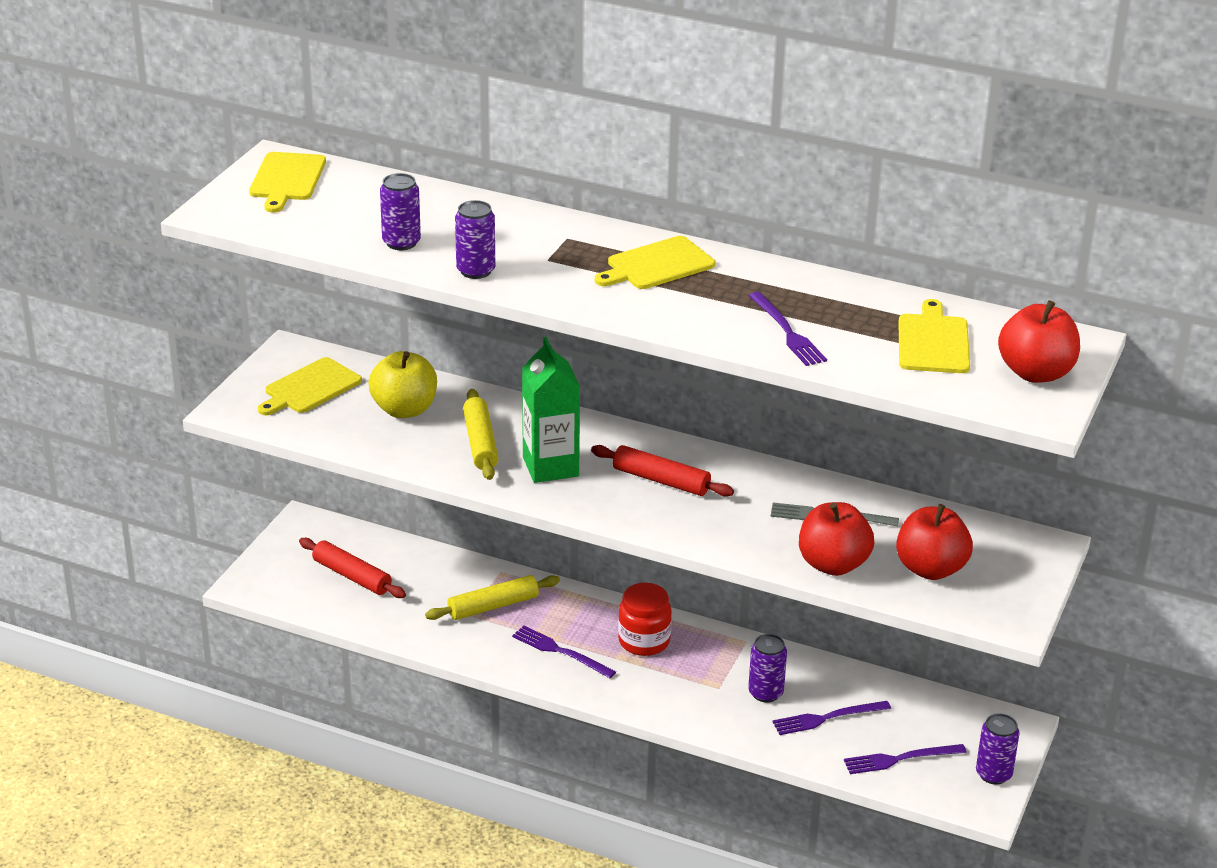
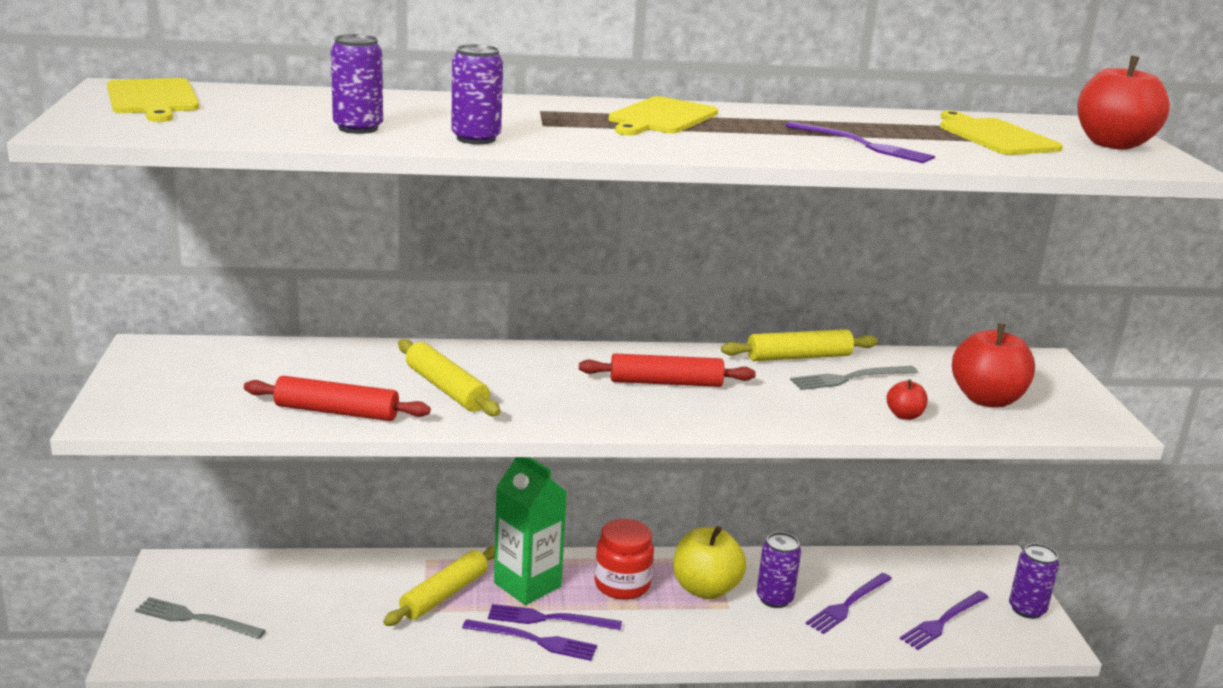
camera: 30 degrees left, 10 degrees down
yellow cutting board [258,357,362,415] -> none
red rolling pin [299,538,406,598] -> red rolling pin moved to [244,376,431,421]
yellow apple [368,351,437,418] -> yellow apple moved to [673,526,747,599]
green carton [522,337,580,483] -> green carton moved to [494,457,567,605]
red apple [799,502,874,576] -> red apple [887,379,928,420], size x0.49
none -> grey fork [135,597,266,639]
none -> purple fork [462,619,597,661]
none -> yellow rolling pin [721,329,878,361]

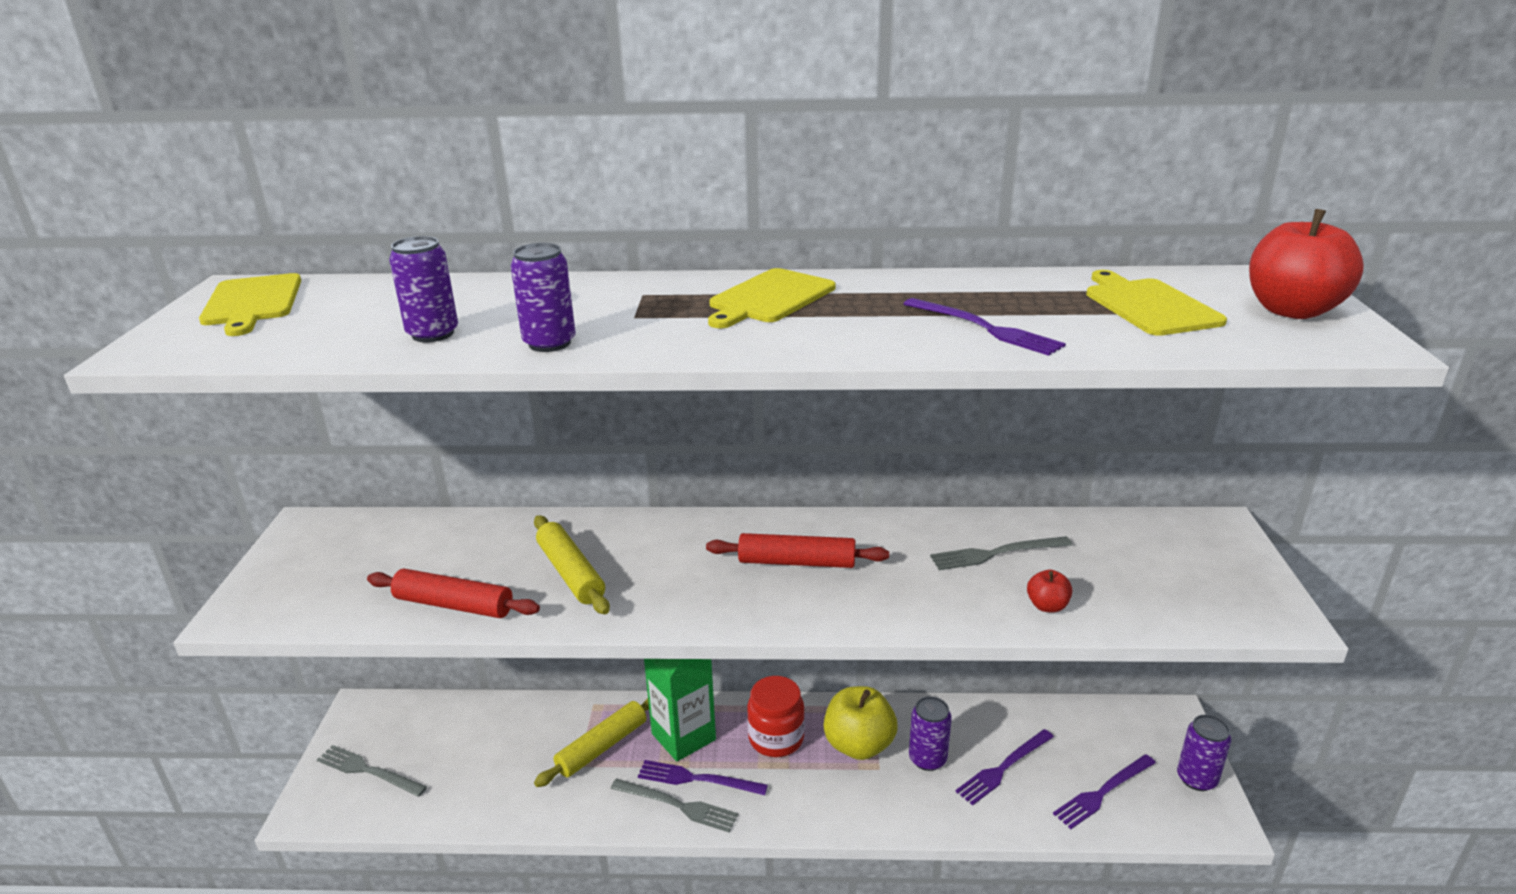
camera: 10 degrees right, 5 degrees up
purple fork [462,619,597,661] -> grey fork [610,779,738,833]
yellow rolling pin [721,329,878,361] -> none
red apple [952,323,1035,408] -> none

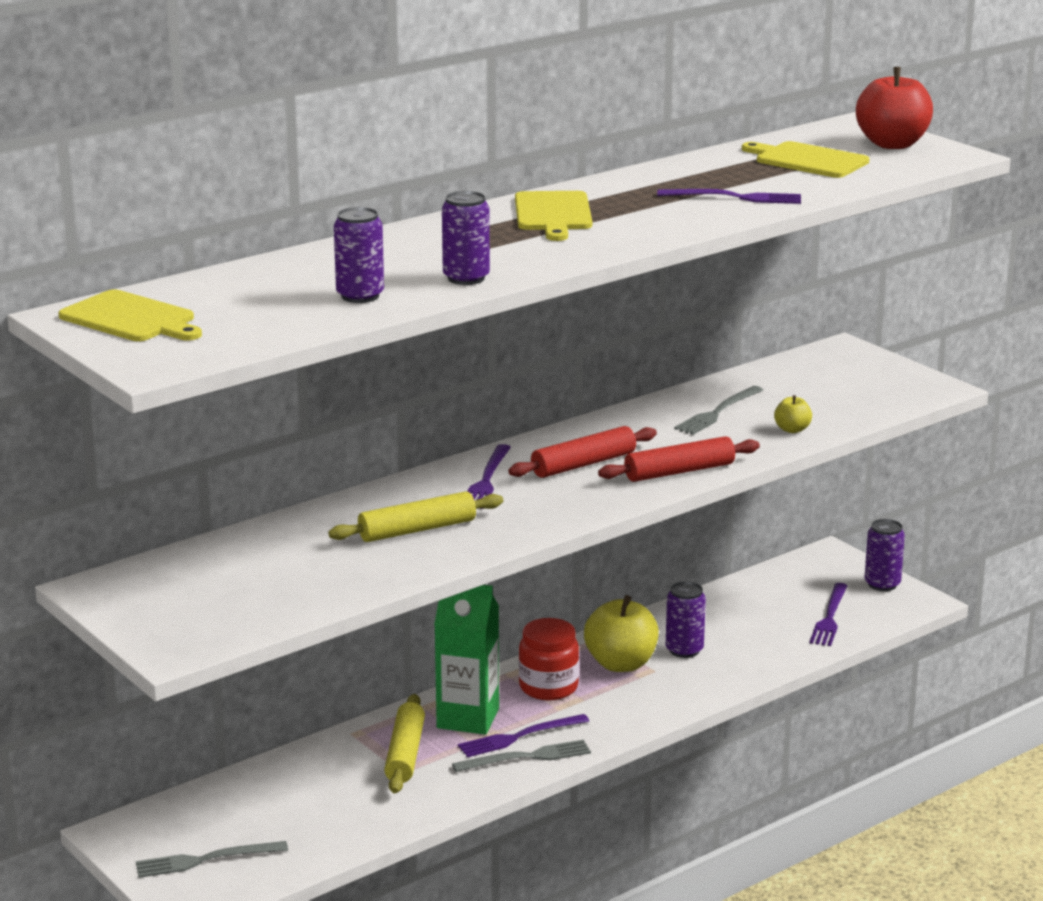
camera: 40 degrees left, 5 degrees down
red rolling pin [367,569,540,618] -> red rolling pin moved to [598,436,760,482]
yellow rolling pin [534,515,610,614] -> yellow rolling pin turned 45 degrees counterclockwise [328,491,503,542]
purple fork [955,729,1054,806] -> purple fork moved to [467,444,511,509]
red apple [1027,570,1072,613] -> yellow apple [774,395,812,433]

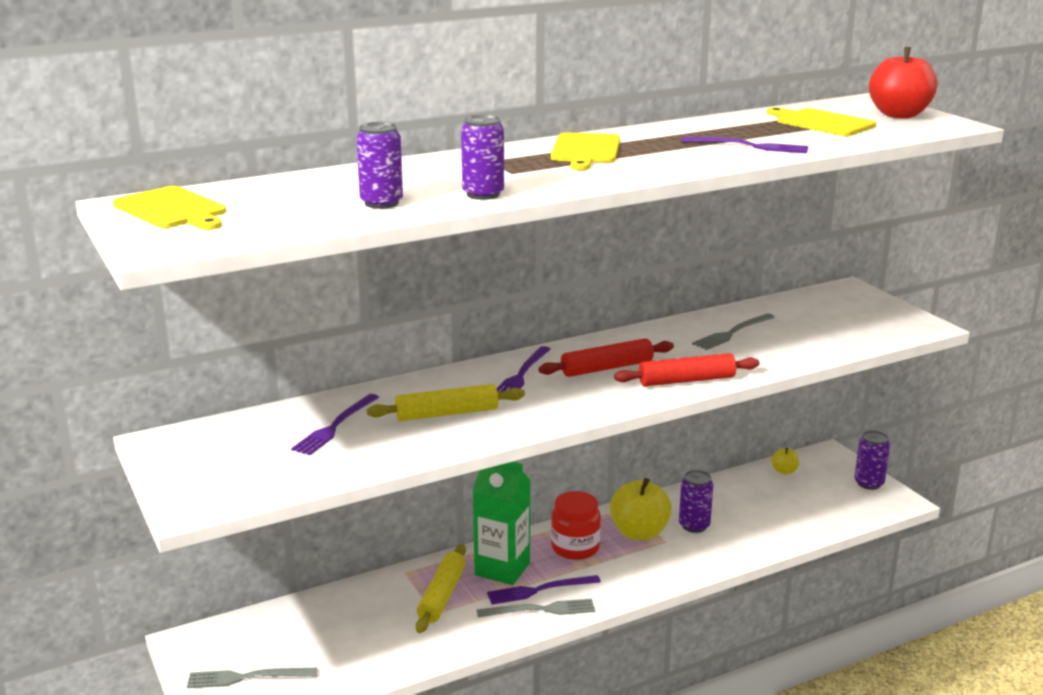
camera: 10 degrees right, 0 degrees up
yellow apple [774,395,812,433] -> yellow apple moved to [772,448,799,475]
purple fork [810,583,847,646] -> purple fork moved to [291,394,379,455]

